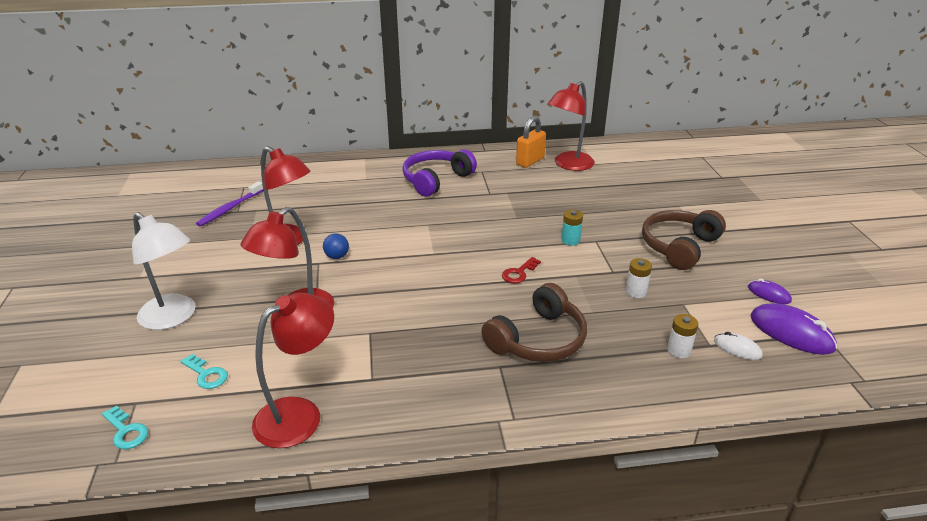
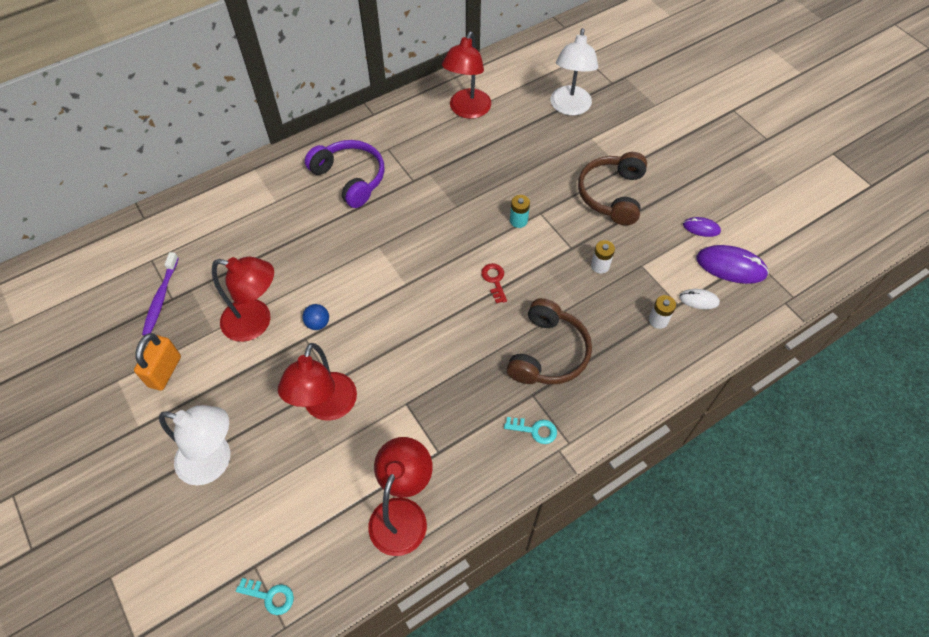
camera: 25 degrees left, 25 degrees up
turquoise key [180,354,228,389] -> turquoise key moved to [504,417,557,444]
purple headphones [402,149,477,197] -> purple headphones turned 120 degrees clockwise [305,140,385,208]
red key [502,257,541,283] -> red key turned 150 degrees clockwise [481,263,507,303]
orange padlock [516,116,546,168] -> orange padlock moved to [134,333,181,391]
none -> white lamp [551,28,598,115]

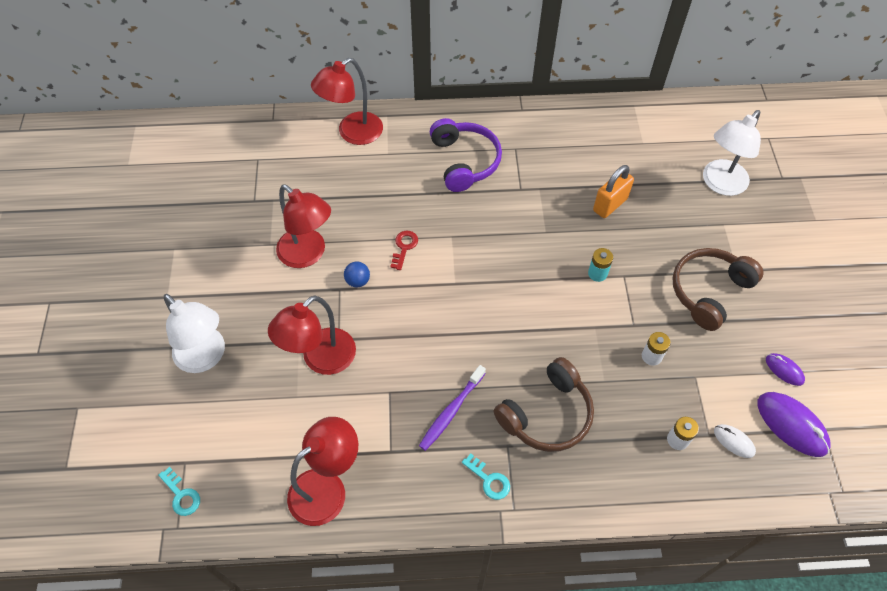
camera: 30 degrees right, 0 degrees up
orange padlock [134,333,181,391] -> orange padlock moved to [593,165,634,218]
purple toothbrush [142,252,179,336] -> purple toothbrush moved to [419,365,486,451]
red lamp [442,31,491,119] -> red lamp moved to [311,58,383,145]
red key [481,263,507,303] -> red key moved to [390,231,418,270]

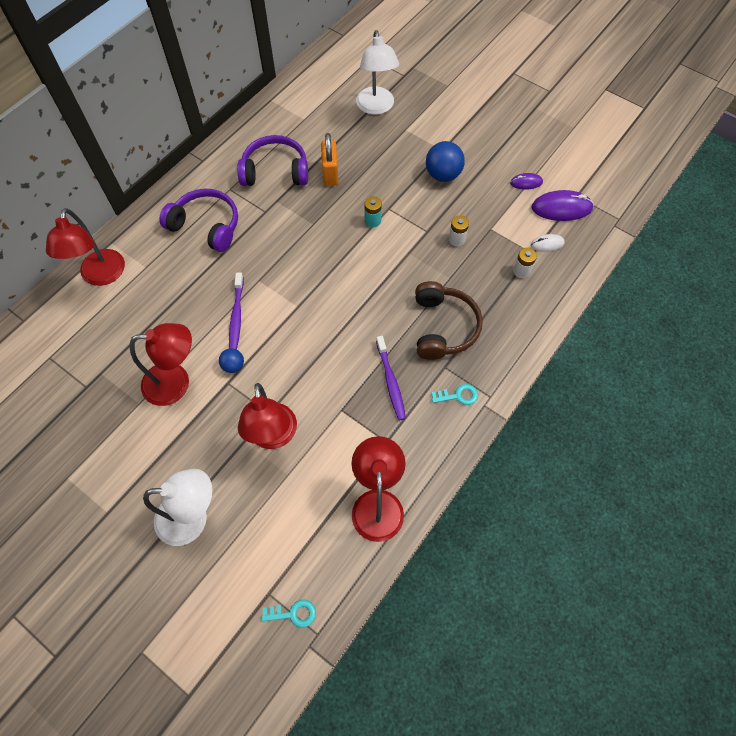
camera: 50 degrees left, 5 degrees up
red key [390,231,418,270] -> purple toothbrush [229,273,244,350]
brown headphones [673,248,763,331] -> blue ball [426,141,465,182]
none -> purple headphones [237,135,308,186]

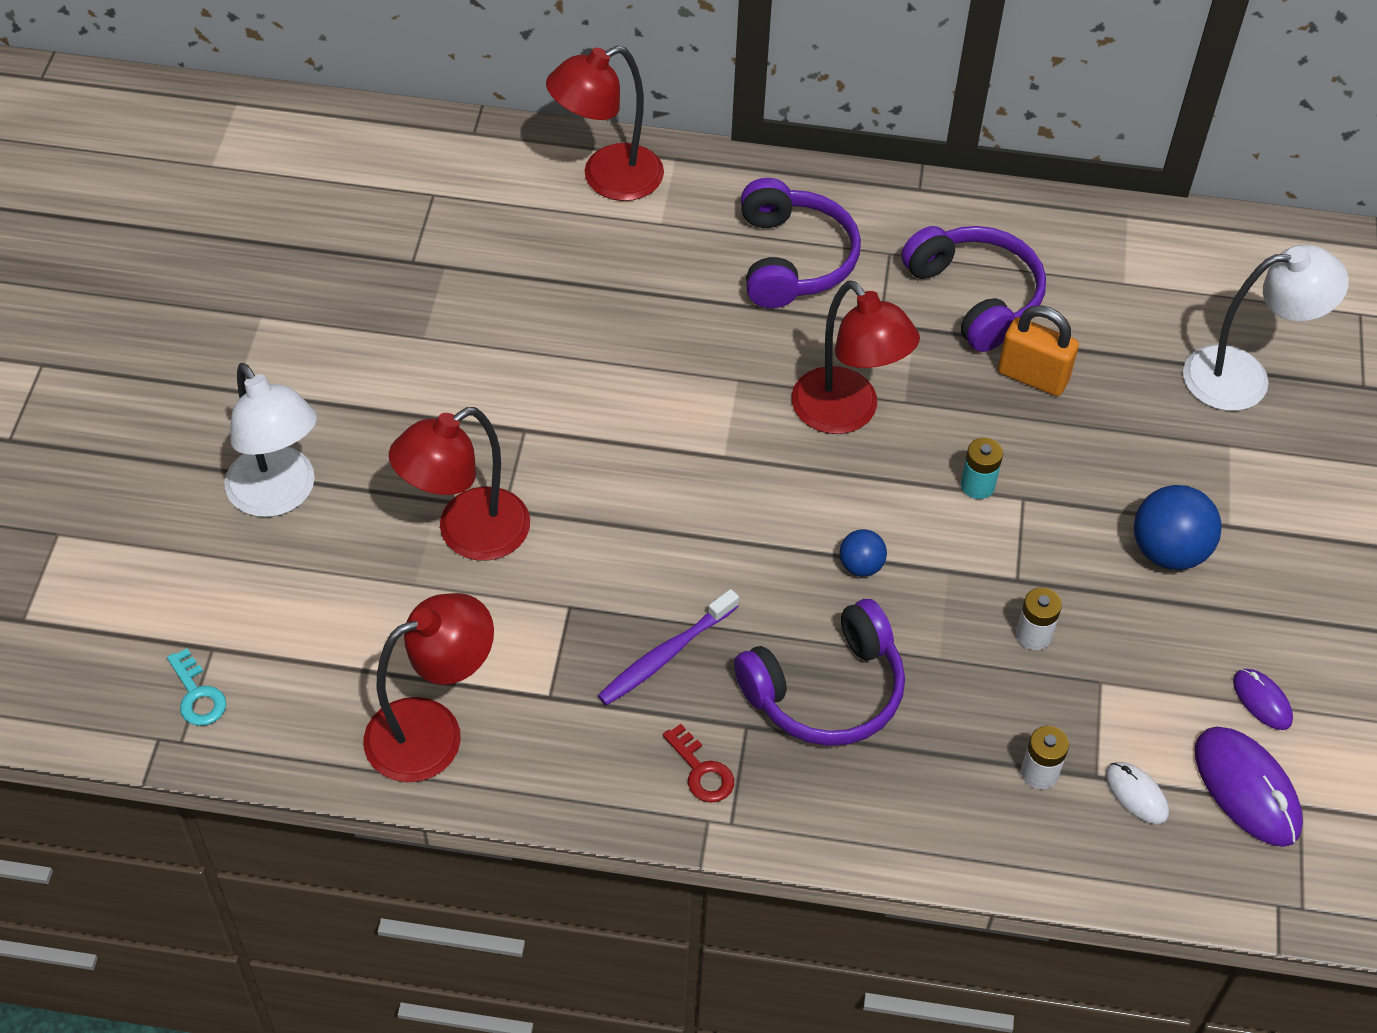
camera: 60 degrees right, 10 degrees down
red lamp [130,323,192,406] -> red lamp moved to [792,281,920,434]
blue ball [219,348,244,373] -> blue ball moved to [839,529,887,577]
purple toothbrush [229,273,244,350] -> none
orange padlock [321,133,339,186] -> orange padlock turned 60 degrees clockwise [998,305,1079,396]
white lamp [356,30,399,115] -> white lamp turned 150 degrees counterclockwise [1183,245,1349,411]
brown headphones [415,281,483,360] -> purple headphones [734,599,905,746]
turquoise key [431,384,478,405] -> red key [663,724,734,803]

